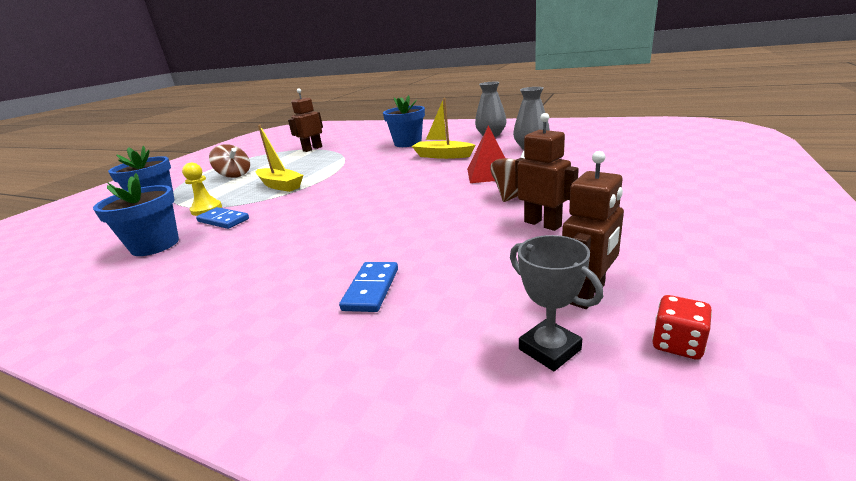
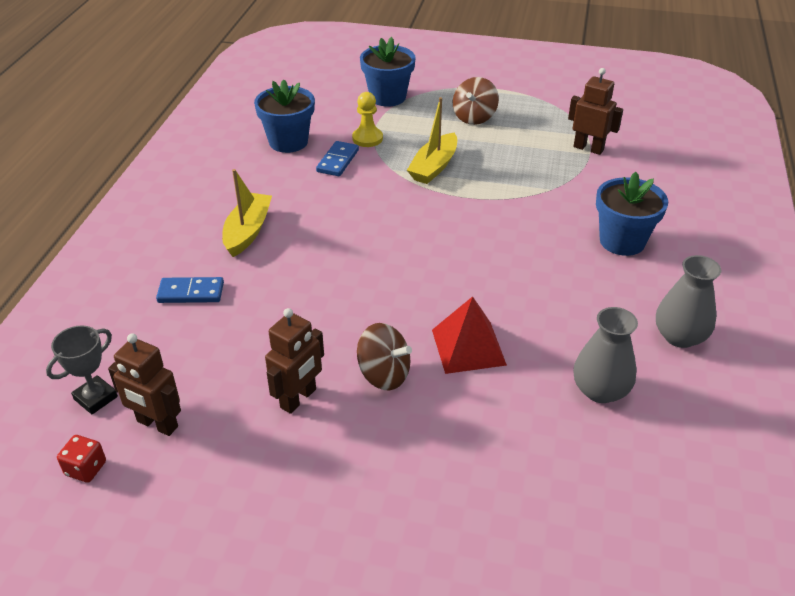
camera: 75 degrees right, 15 degrees up
yellow boat [412,98,475,159] -> yellow boat moved to [222,169,272,257]

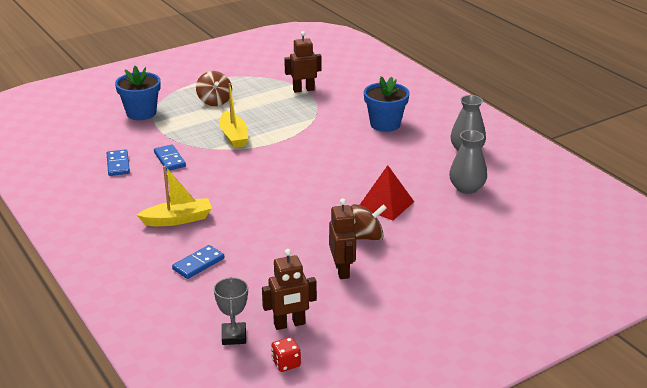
camera: 45 degrees left, 10 degrees down
yellow boat [222,169,272,257] -> yellow boat turned 105 degrees clockwise [137,166,212,226]
blue flower pot [254,79,315,153] -> blue domino [107,149,130,176]
yellow pawn [352,92,383,147] -> none

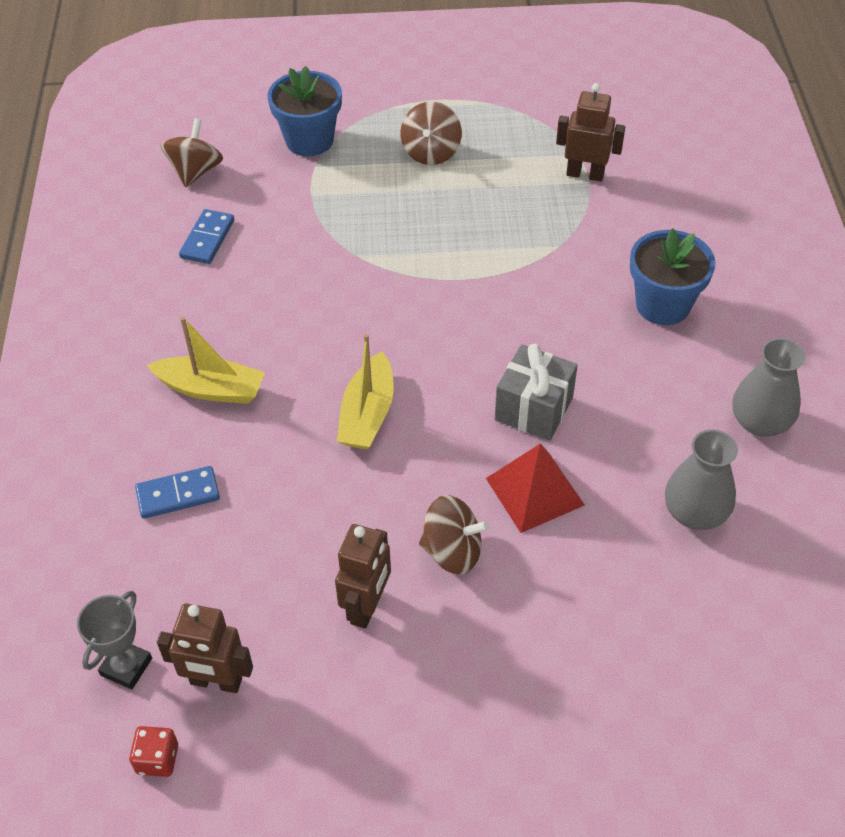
camera: 30 degrees right, 20 degrees up
blue domino [154,145,186,171] -> none
yellow boat [219,83,249,148] -> yellow boat moved to [337,334,394,449]
none -> brown spinning top [161,118,223,187]
none -> grey gift [495,344,578,441]

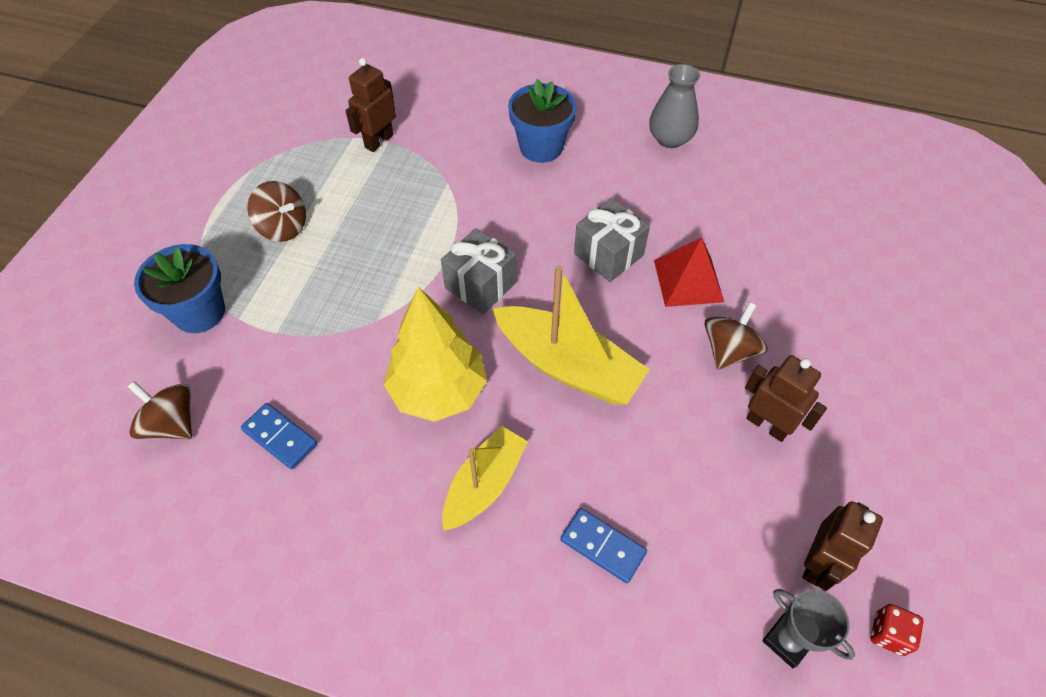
camera: 70 degrees left, 5 degrees up
blue domino [135,466,220,519] -> blue domino turned 60 degrees counterclockwise [560,508,647,583]
yellow boat [337,334,394,449] -> yellow boat [492,265,650,405], size x1.51
grey vase [665,429,738,530] -> none
none -> yellow tree [384,287,487,422]
none -> grey gift [441,228,517,314]

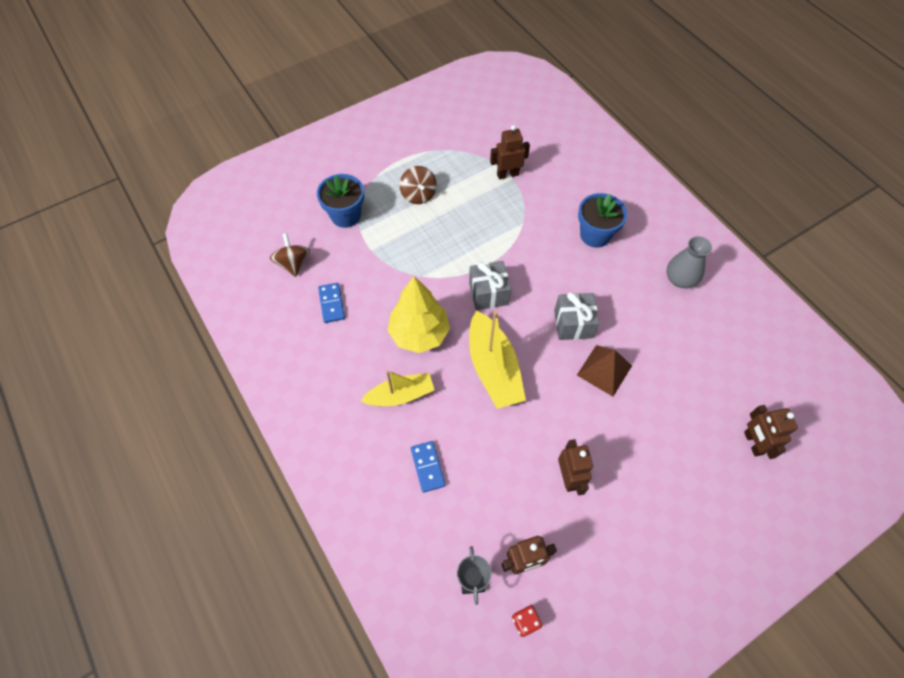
camera: 40 degrees right, 5 degrees up
red pyramid [654,237,724,307] -> brown pyramid [577,345,632,396]
brown spinning top [704,302,767,370] -> none
none -> brown robot [744,405,798,459]

